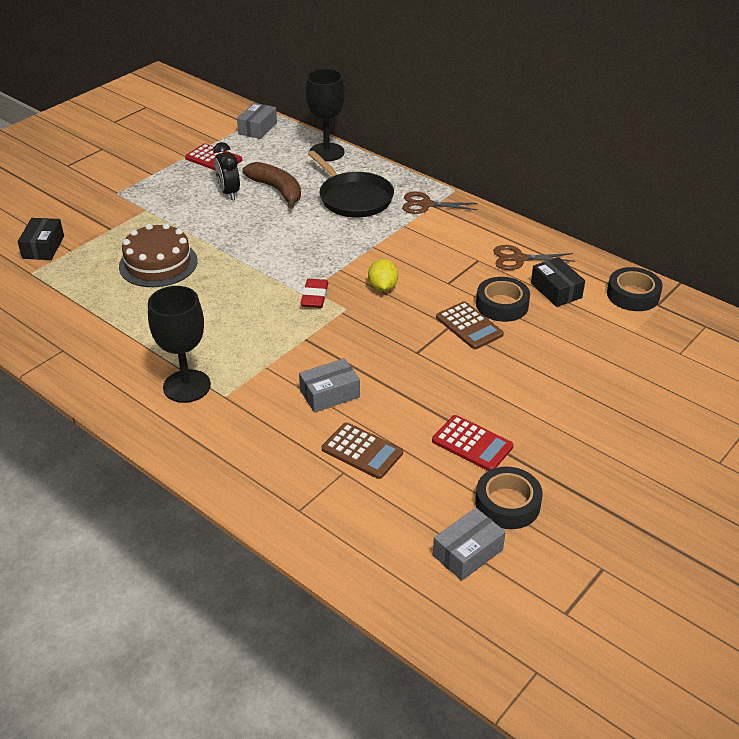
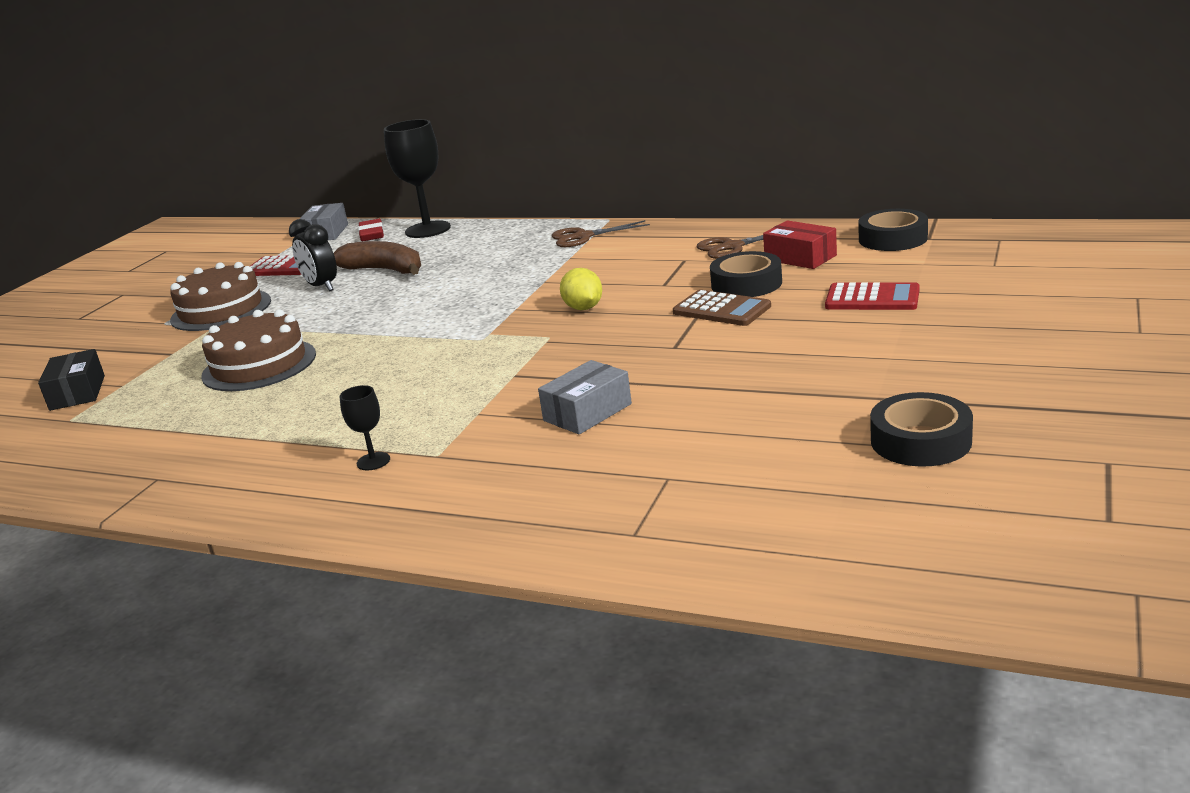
camera: 15 degrees left, 15 degrees down
black goblet [148,286,211,403] -> black goblet [340,385,390,470], size x0.46
red eraser [300,279,328,308] -> red eraser moved to [358,219,384,241]
black pan [308,151,394,217] -> none
brown calculator [322,422,403,479] -> none
red calculator [432,415,514,471] -> red calculator moved to [825,282,920,310]
grey box [433,508,506,581] -> none
black box [531,257,585,307] -> red box [763,220,837,269]
none -> brown cake [170,262,271,331]

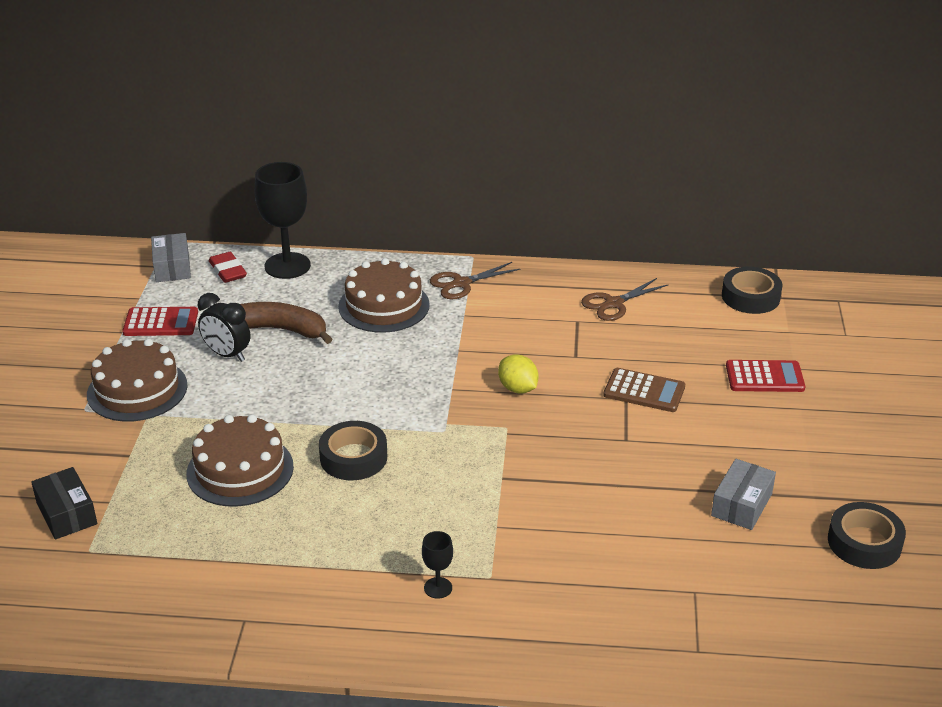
camera: 20 degrees left, 10 degrees up
grey box [538,360,632,434] -> grey box moved to [711,459,776,530]
black tape [710,251,782,297] -> black tape moved to [319,421,387,480]
red box [763,220,837,269] -> none
none -> brown cake [338,258,430,333]

